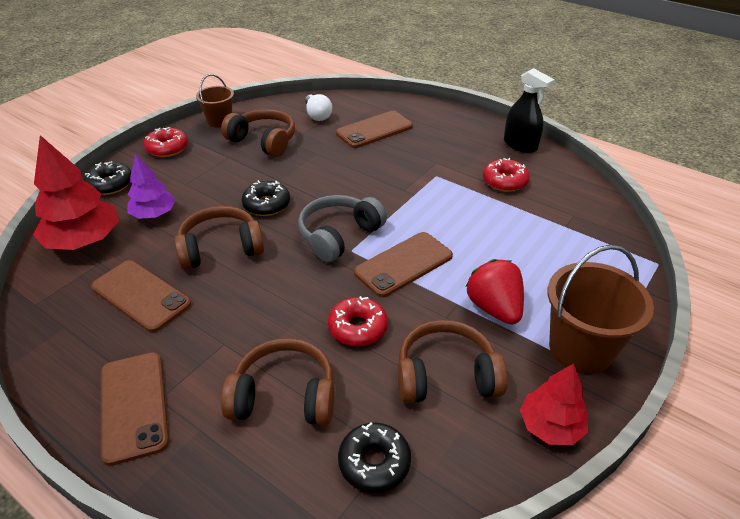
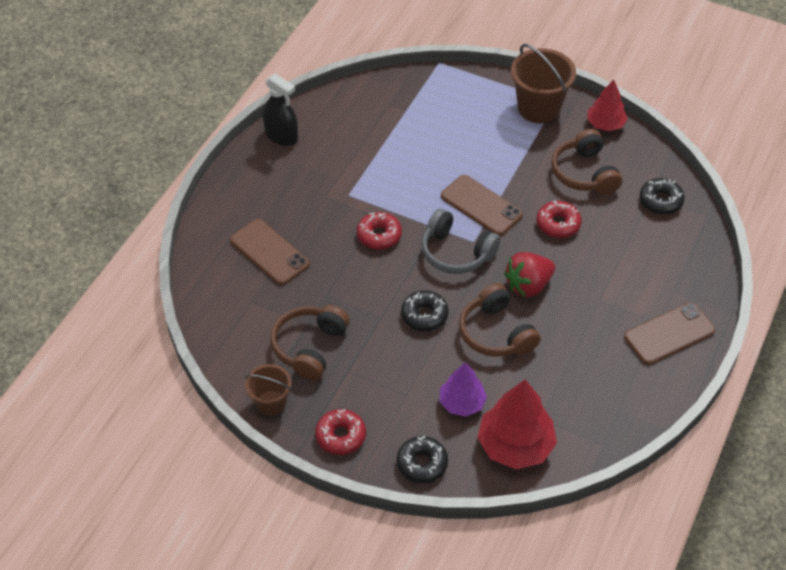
camera: 100 degrees left, 10 degrees up
brown phone [91,260,191,332] -> none
brown headphones [221,338,335,426] -> none
white light bulb [305,94,332,121] -> none
red strawberry [466,259,524,325] -> red strawberry moved to [504,252,555,297]
red donut [483,158,530,192] -> red donut moved to [357,212,402,250]
black spray bottle [504,68,555,153] -> black spray bottle turned 90 degrees clockwise [263,74,298,146]

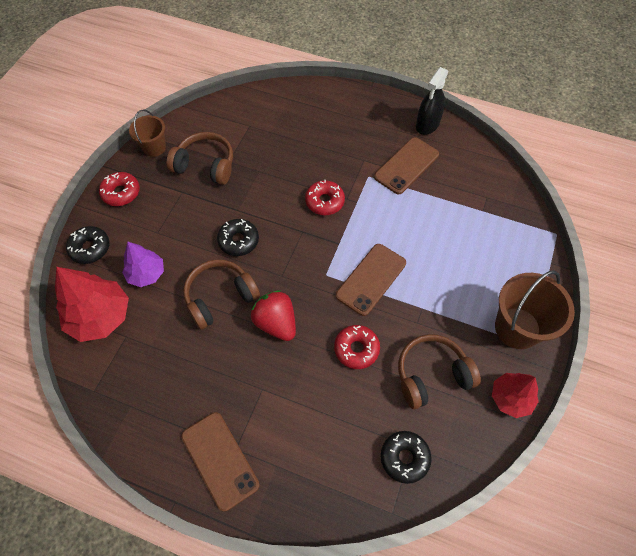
camera: 85 degrees right, 10 degrees up
brown phone [230,219,310,285] -> brown phone moved to [374,137,439,194]
grey headphones [422,208,501,274] -> none

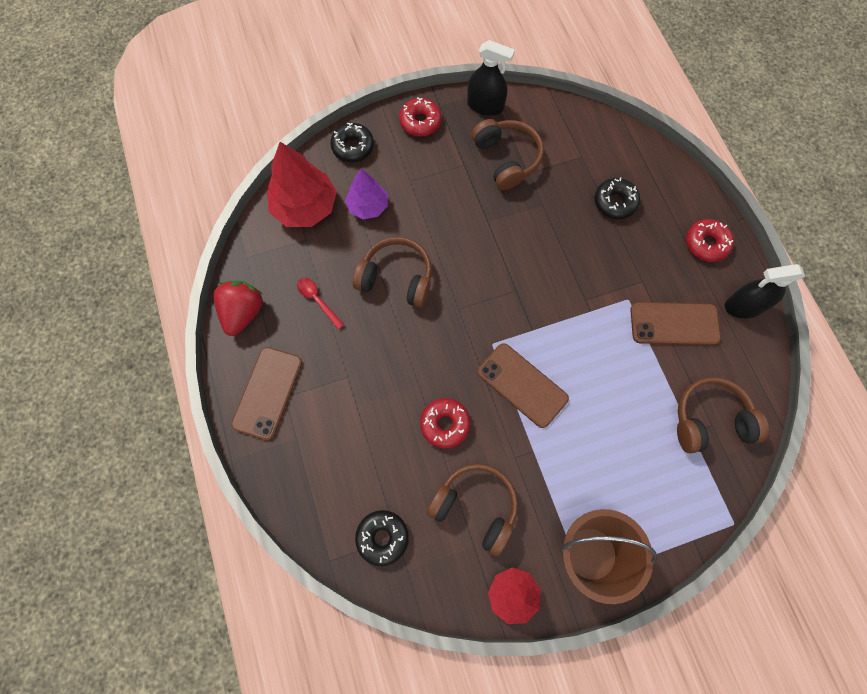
camera: 50 degrees right, 10 degrees up
brown bucket [129,110,166,157] -> black spray bottle [467,40,515,116]
black donut [217,219,259,256] -> black donut moved to [595,177,640,219]
red strawberry [251,290,296,341] -> red strawberry moved to [214,281,263,336]
red donut [305,180,345,215] -> red donut moved to [686,219,734,262]
brown phone [336,244,406,316] -> brown phone turned 45 degrees clockwise [477,343,569,428]
none -> red spoon [297,278,344,329]
none -> brown headphones [677,377,769,453]

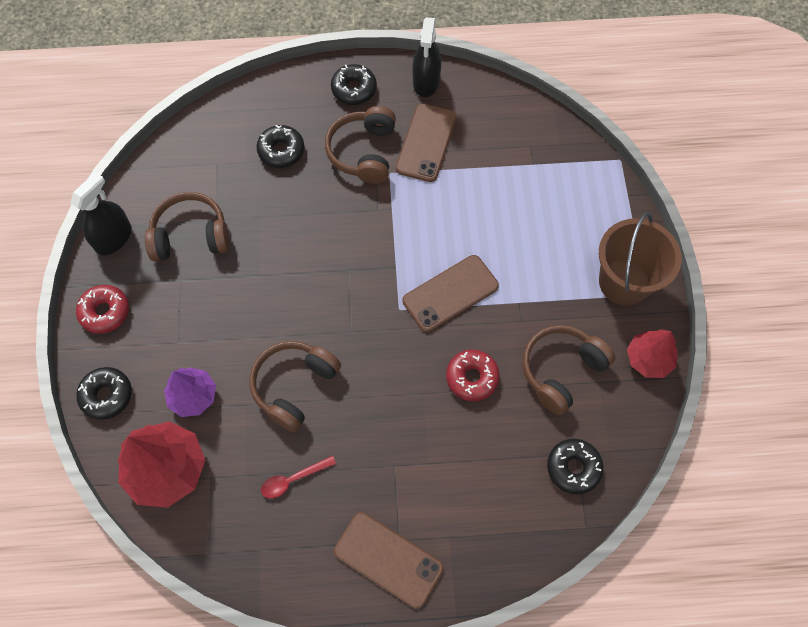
camera: 75 degrees left, 5 degrees down
red strawberry [214,281,263,336] -> none
brown headphones [677,377,769,453] -> brown headphones moved to [325,106,396,184]
red donut [686,219,734,262] -> black donut [331,64,377,105]

